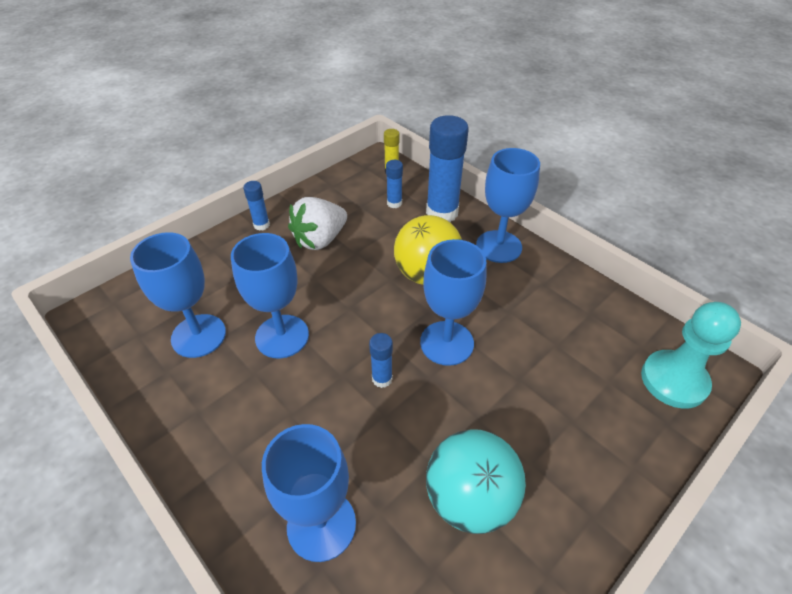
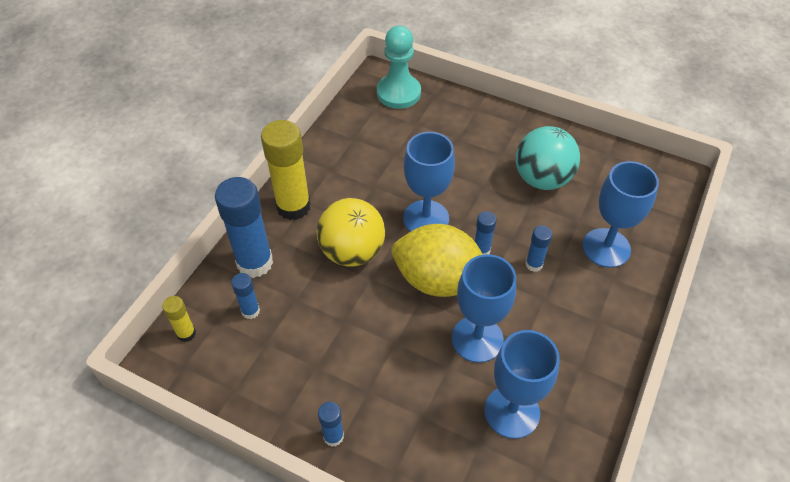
camera: 110 degrees left, 5 degrees up
white strawberry [288,197,347,250] -> none
blue goblet [476,148,540,263] -> yellow glue stick [261,120,311,220]
none -> yellow lemon [391,224,483,297]
none -> blue glue stick [525,225,552,272]

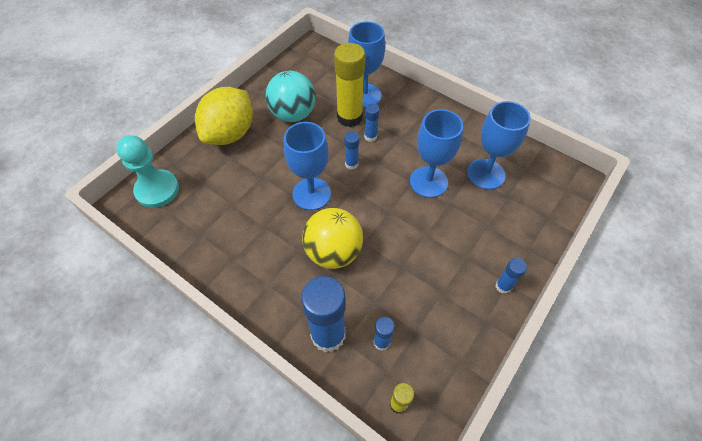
camera: 80 degrees left, 5 degrees up
yellow glue stick [261,120,311,220] -> yellow glue stick moved to [334,43,365,127]
yellow lemon [391,224,483,297] -> yellow lemon moved to [195,87,253,145]

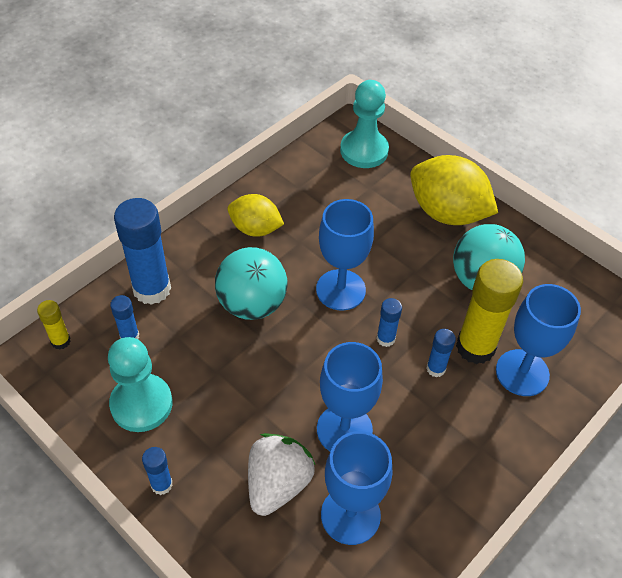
camera: 95 degrees right, 5 degrees down
yellow ball [302,208,363,269] -> turquoise ball [215,247,287,320]
none -> turquoise pawn [108,337,172,432]
none -> yellow lemon [228,194,284,237]
none -> white strawberry [248,433,315,516]

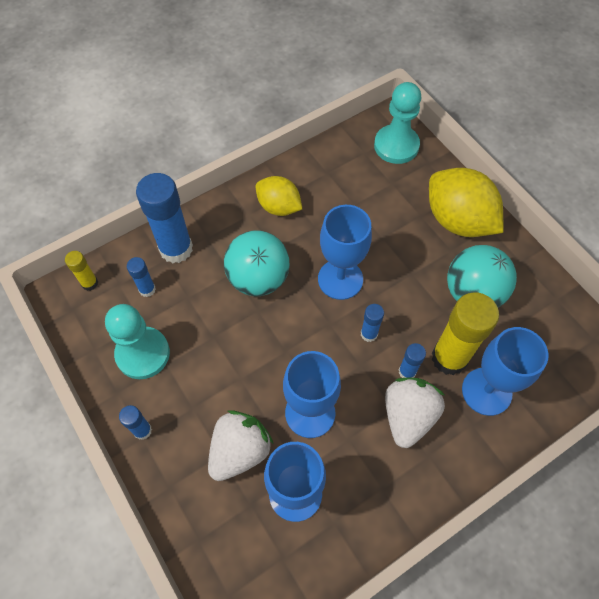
camera: 15 degrees right, 10 degrees up
none -> white strawberry [385,377,445,448]

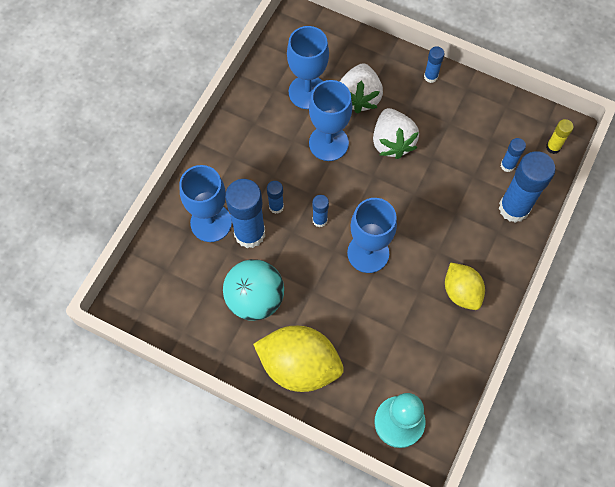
camera: 150 degrees right, 5 degrees up
turquoise pawn [105,304,170,379] -> none
turquoise ball [224,230,289,296] -> none
yellow lemon [256,176,302,216] -> yellow lemon turned 60 degrees clockwise [445,262,485,310]
white strawberry [385,377,445,448] -> white strawberry moved to [373,108,419,159]
yellow glue stick [432,292,499,375] -> blue glue stick [225,179,265,248]

